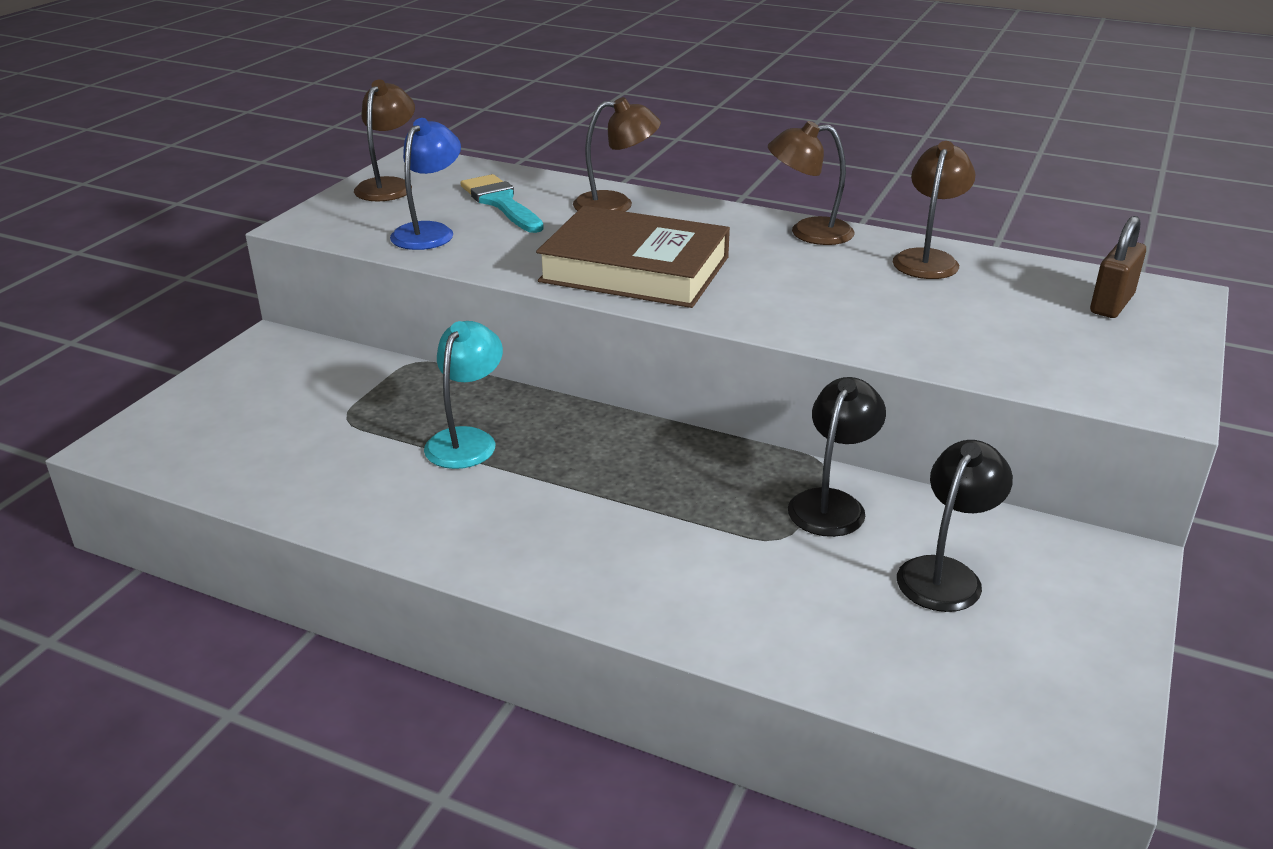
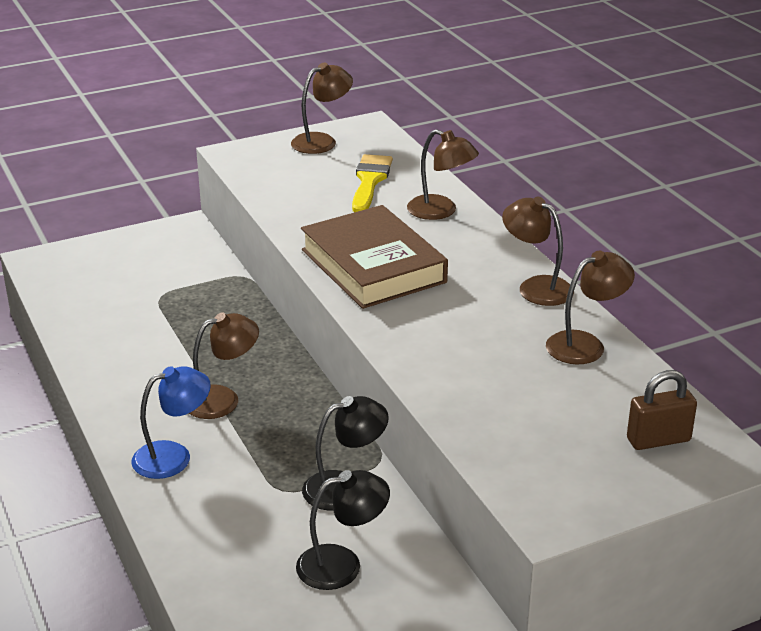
camera: 40 degrees right, 0 degrees up
blue lamp [390,118,461,250] -> blue lamp moved to [131,366,211,479]
turquoise lamp [424,321,503,469] -> none
turquoise brush [461,174,544,233] -> yellow brush [352,154,393,212]
none -> brown lamp [189,312,259,419]

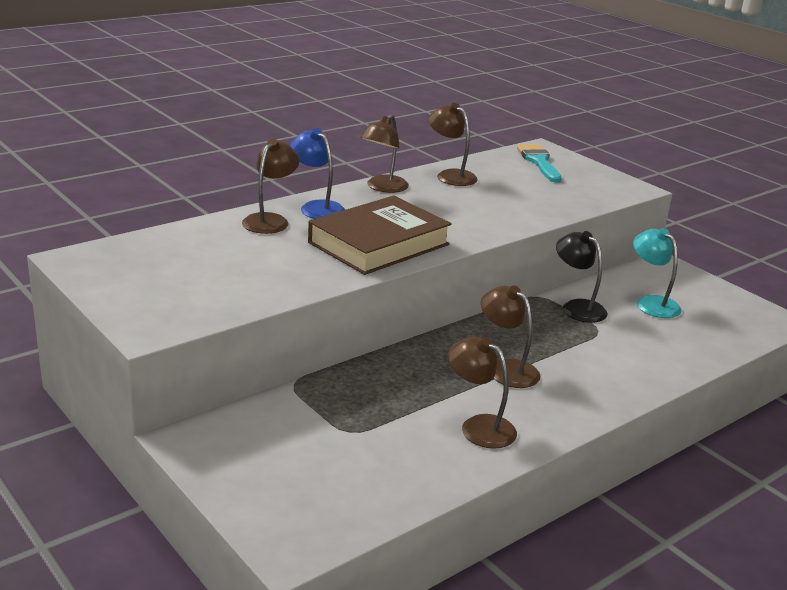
camera: 105 degrees left, 5 degrees down
blue lamp [131,366,211,479] -> blue lamp moved to [290,128,345,219]
brown lamp [291,63,353,154] -> brown lamp moved to [448,337,517,449]
black lamp [296,470,390,590] -> turquoise lamp [633,228,681,318]
yellow brush [352,154,393,212] -> none
brown padlock [627,370,697,450] -> turquoise brush [517,144,561,183]

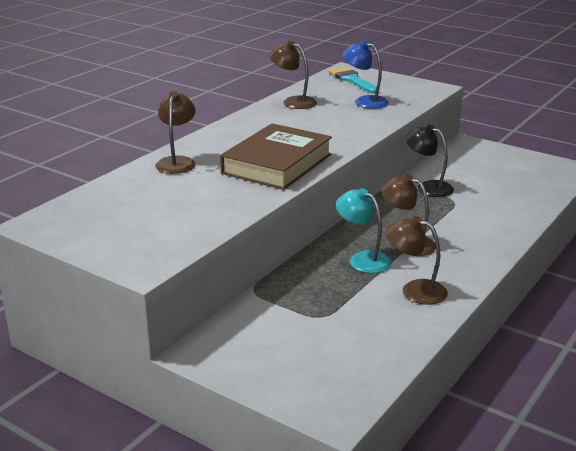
camera: 15 degrees left, 0 degrees up
blue lamp [290,128,345,219] -> blue lamp moved to [342,41,389,109]
brown lamp [360,114,409,193] -> none
turquoise lamp [633,228,681,318] -> turquoise lamp moved to [336,188,392,273]

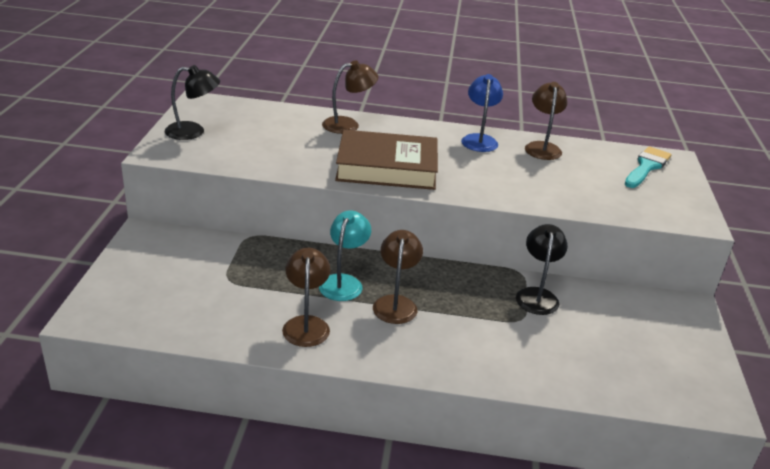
camera: 60 degrees right, 5 degrees up
blue lamp [342,41,389,109] -> blue lamp moved to [461,74,503,152]
none -> black lamp [165,65,220,140]

